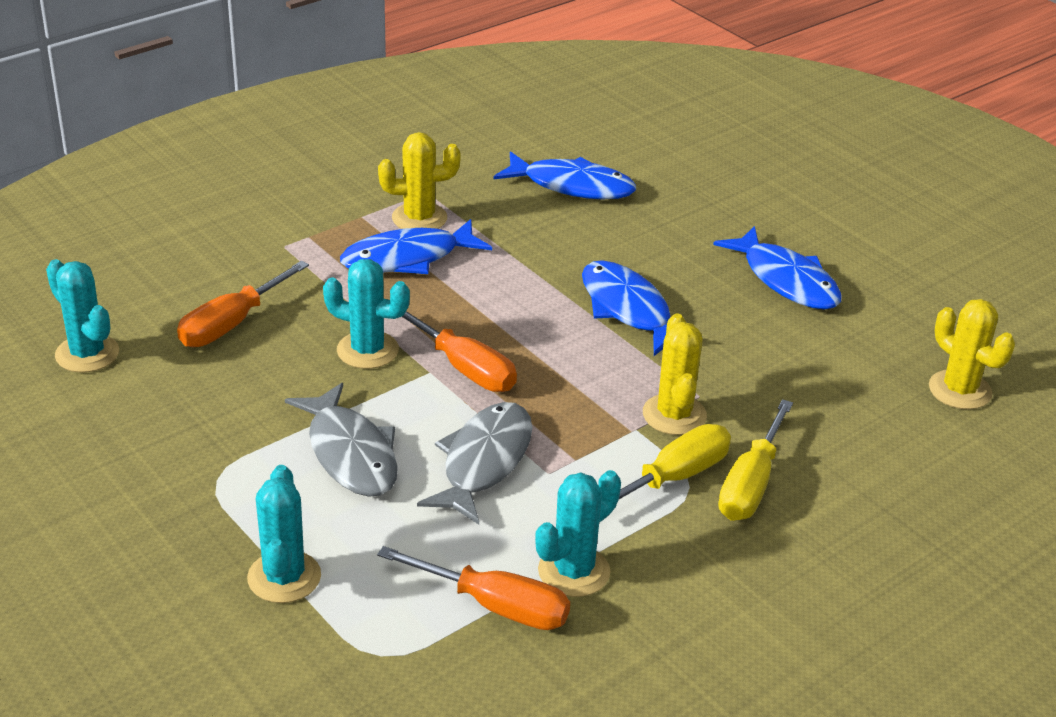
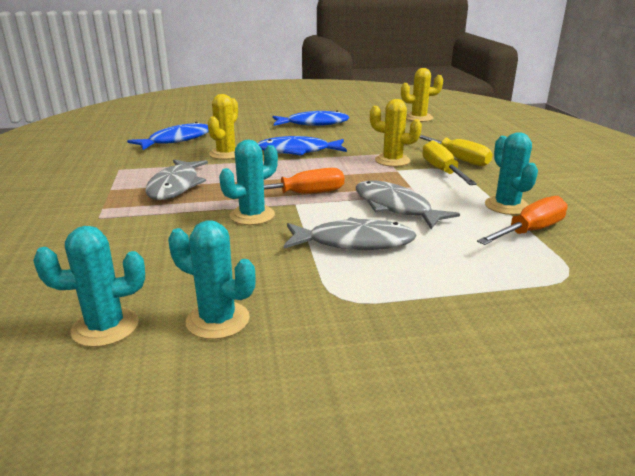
camera: 60 degrees left, 10 degrees down
orange screwdriver [177,261,309,347] -> none
turquoise cactus [247,465,321,603] -> turquoise cactus moved to [168,220,256,339]
blue fish [340,219,492,274] -> grey fish [145,160,208,200]
yellow cactus [378,132,461,229] -> yellow cactus moved to [208,94,238,160]

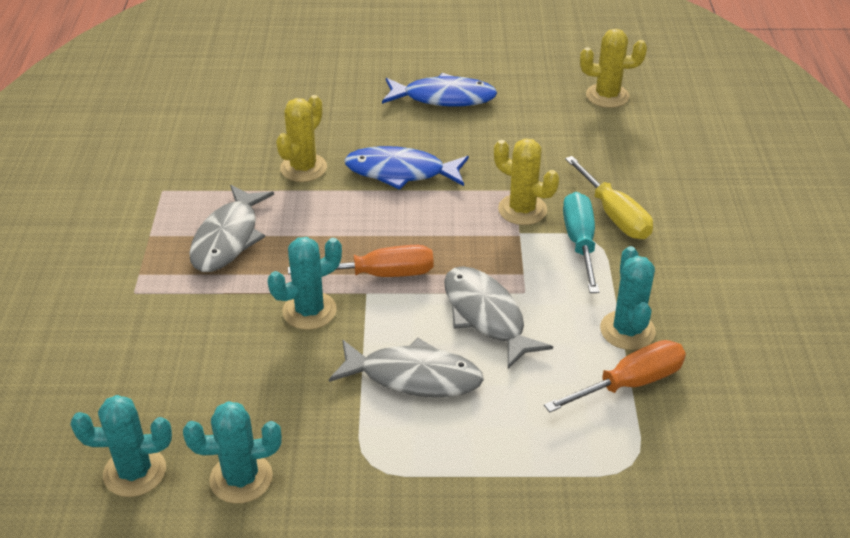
camera: 10 degrees right, 15 degrees up
blue fish [127,122,209,150] -> none
turquoise cactus [168,220,256,339] -> turquoise cactus turned 45 degrees counterclockwise [183,401,282,504]
yellow screwdriver [422,140,477,185] -> turquoise screwdriver [563,192,599,293]

